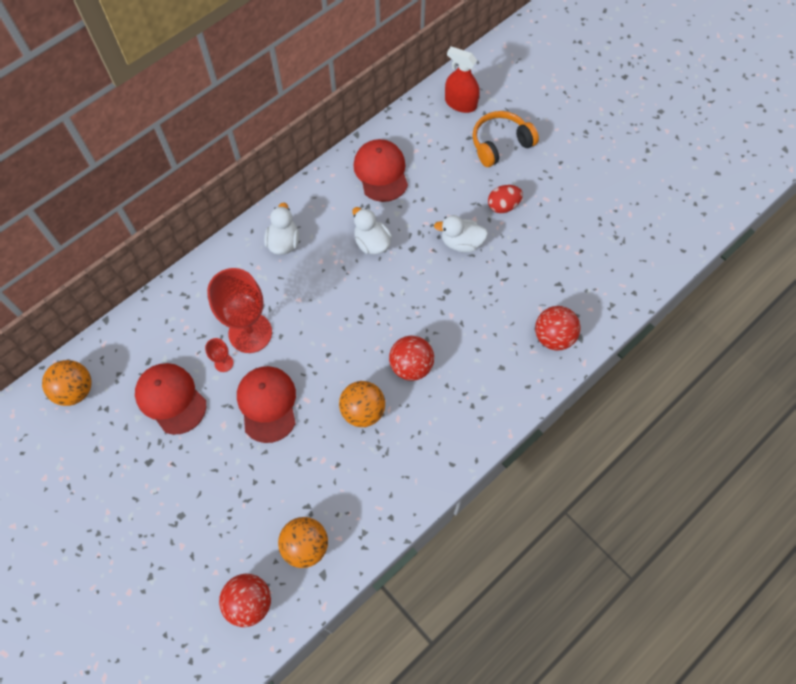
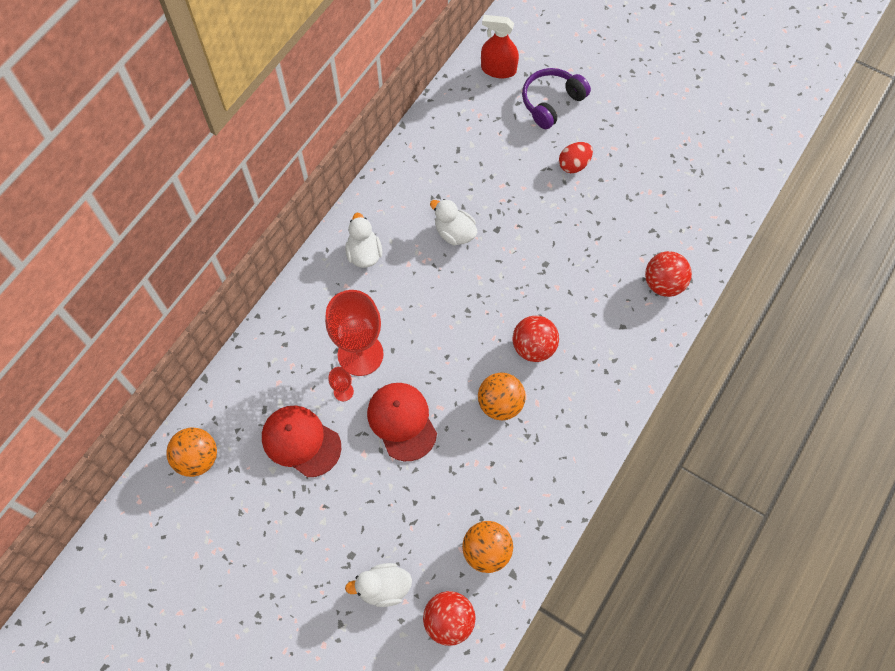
camera: 15 degrees left, 0 degrees up
red cap [354,139,408,202] -> none
white duck [434,215,488,253] -> white duck moved to [345,563,412,607]
orange headphones [473,111,539,167] -> purple headphones [522,68,591,129]

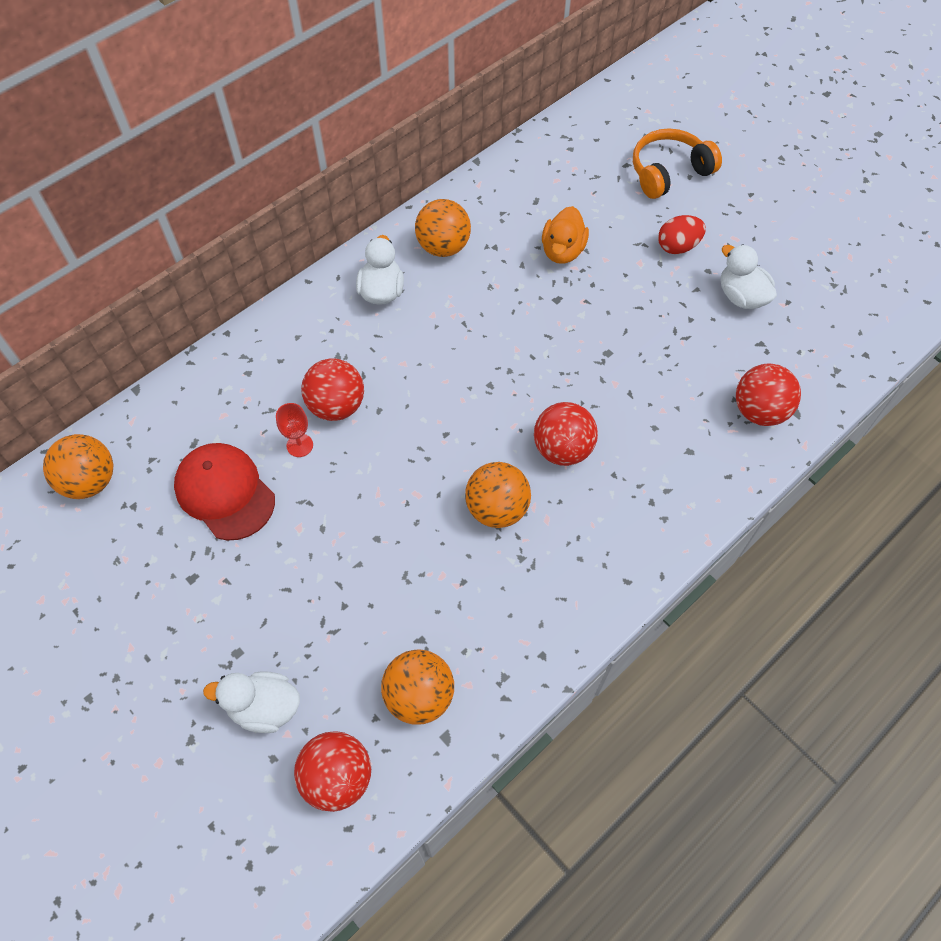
camera: 15 degrees right, 5 degrees down
red goblet [325,290,384,376] -> red ball [301,358,364,421]
red cap [367,383,437,461] -> none
white duck [430,199,478,245] -> white duck moved to [721,245,777,309]
red spray bottle [481,15,519,78] -> none
purple headphones [522,68,591,129] -> orange headphones [633,128,722,199]
none -> orange ball [415,199,471,257]
none -> orange duck [542,206,589,264]

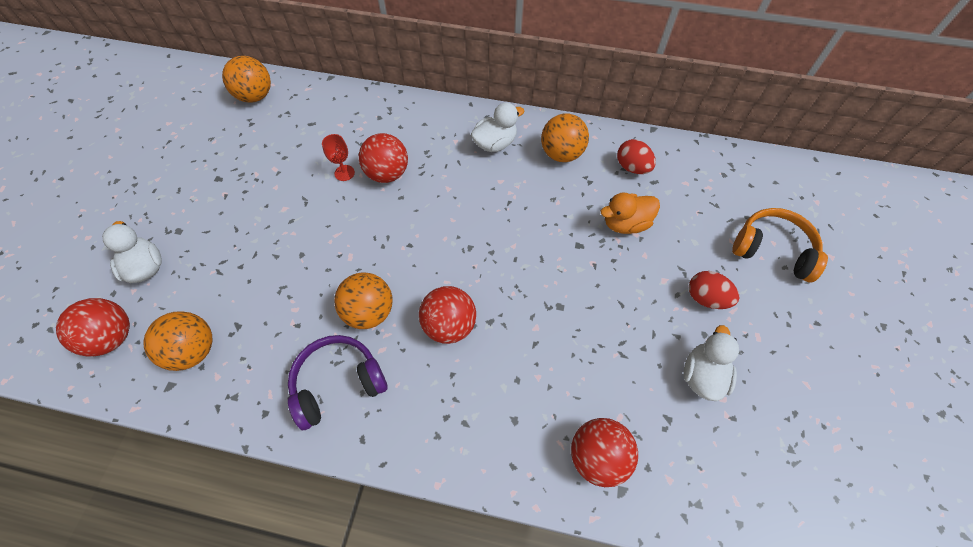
camera: 55 degrees right, 0 degrees up
red cap [174,443,275,540] -> none
none -> purple headphones [288,335,388,430]
none -> red egg [617,139,656,174]

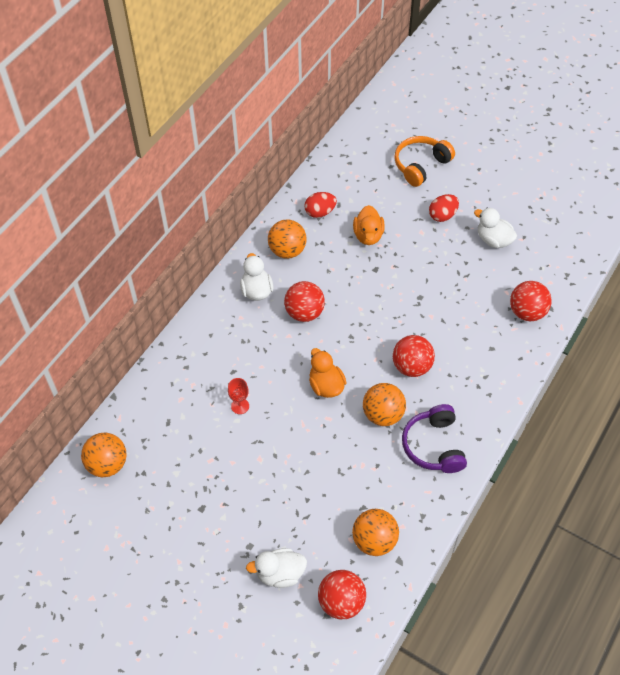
camera: 70 degrees left, 5 degrees down
red ball [359,133,408,183] -> red ball moved to [284,281,325,322]
none -> orange duck [309,348,347,398]

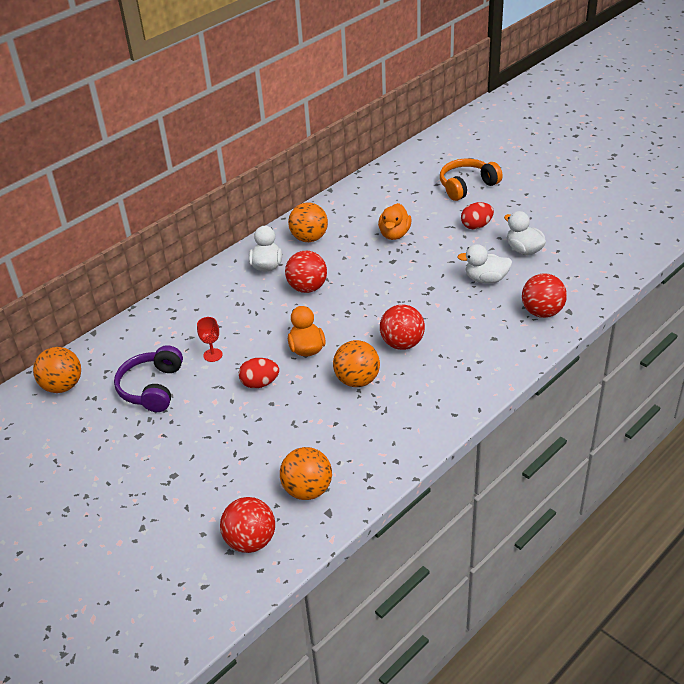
camera: 15 degrees right, 15 degrees down
white duck [246,548,307,588] -> white duck moved to [458,244,512,283]
red egg [304,192,337,218] -> red egg moved to [239,358,279,389]
purple headphones [402,404,467,473] -> purple headphones moved to [114,345,183,412]

